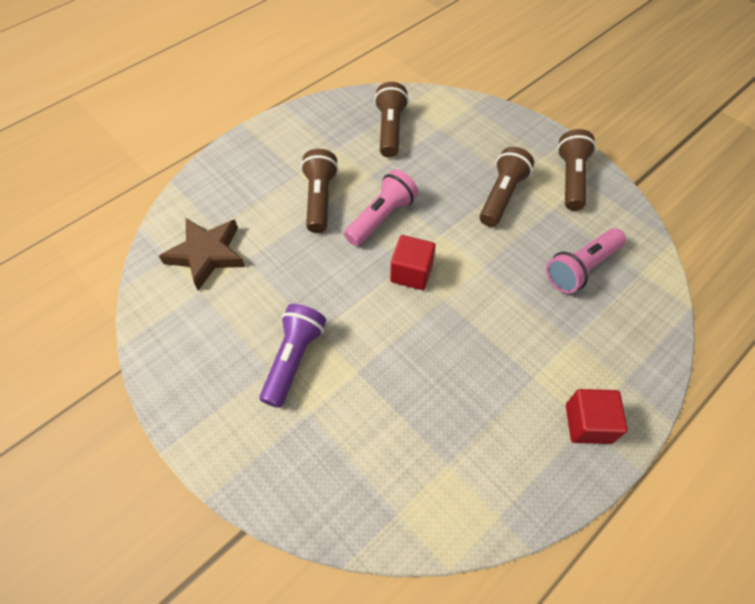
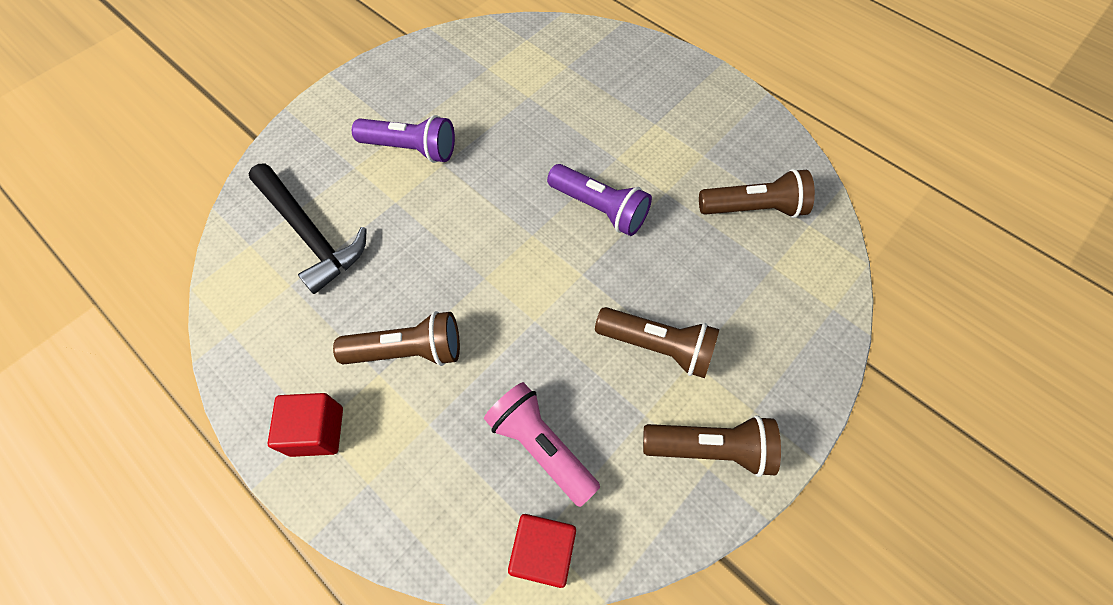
camera: 85 degrees right, 5 degrees up
brown star [159,218,245,290] -> none
brown flashlight [301,149,339,233] -> brown flashlight moved to [333,311,460,366]
pink flashlight [344,169,418,246] -> purple flashlight [547,164,652,236]
red cube [390,235,436,290] -> red cube moved to [508,514,576,588]
none -> black hammer [248,164,367,294]

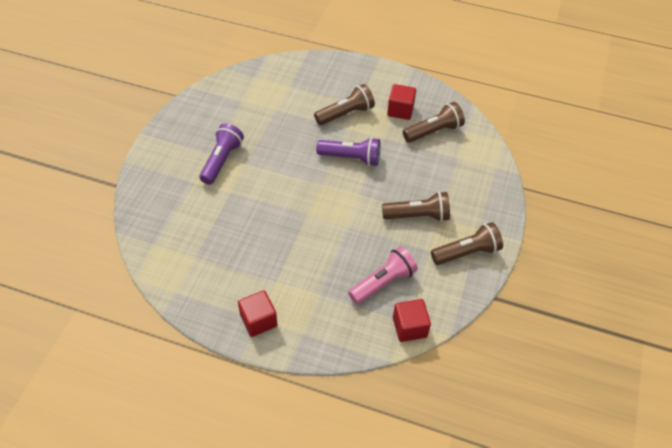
camera: 25 degrees left, 10 degrees down
black hammer [248,164,367,294] -> none
brown flashlight [333,311,460,366] -> brown flashlight moved to [314,84,375,125]
purple flashlight [352,115,455,163] -> purple flashlight turned 60 degrees counterclockwise [199,123,244,185]
pink flashlight [484,382,600,507] -> pink flashlight turned 120 degrees clockwise [348,246,418,304]
none -> red cube [387,84,416,120]

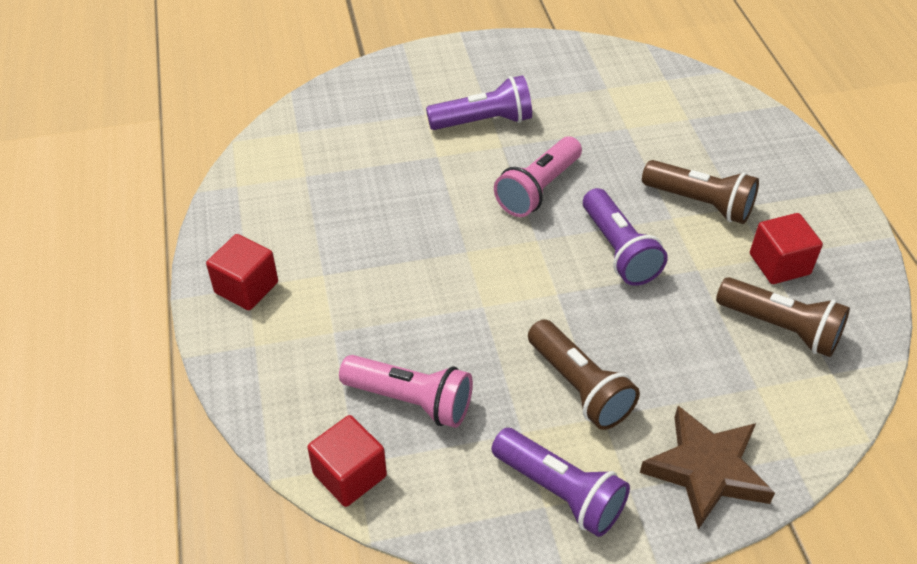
camera: 60 degrees right, 5 degrees down
brown flashlight [431,222,503,265] -> purple flashlight [492,428,630,537]
none -> pink flashlight [494,137,582,217]
none -> brown star [640,406,775,529]

